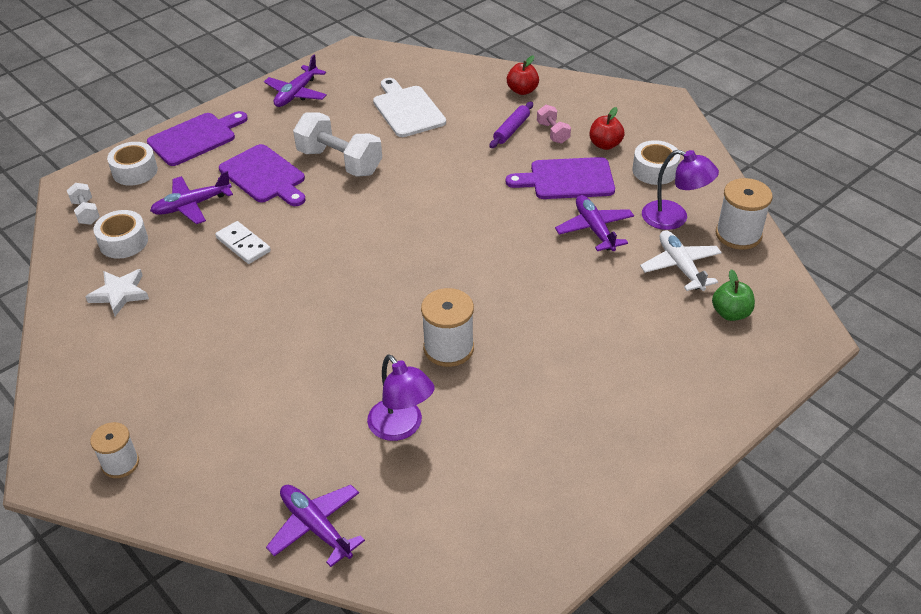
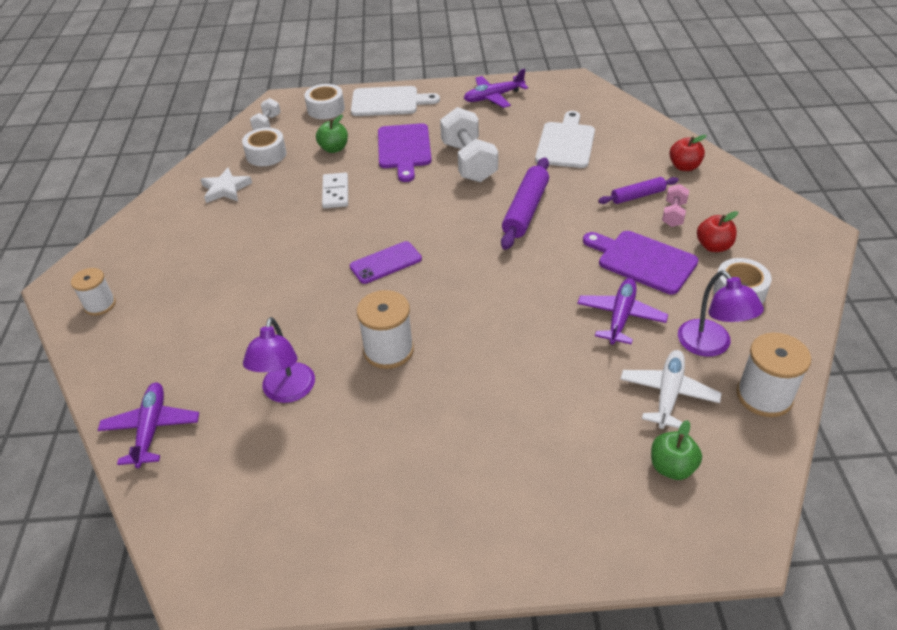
camera: 40 degrees right, 0 degrees up
purple cutting board [147,111,248,166] -> white cutting board [351,86,440,116]
purple plane [150,171,233,224] -> green apple [316,115,348,153]
none -> purple phone [350,241,422,284]
none -> purple rolling pin [501,157,549,250]

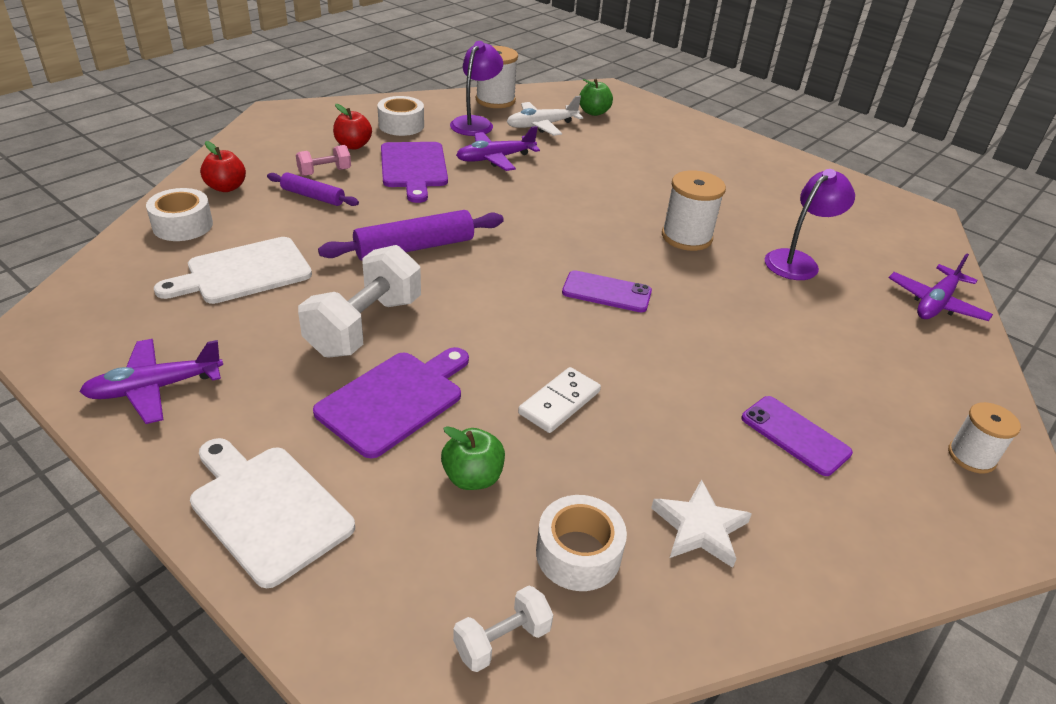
camera: 140 degrees left, 5 degrees down
white tape [304,84,345,119] -> white tape moved to [146,188,213,241]
purple plane [464,69,528,108] -> purple plane turned 135 degrees clockwise [80,339,223,424]
none -> purple phone [741,396,853,476]

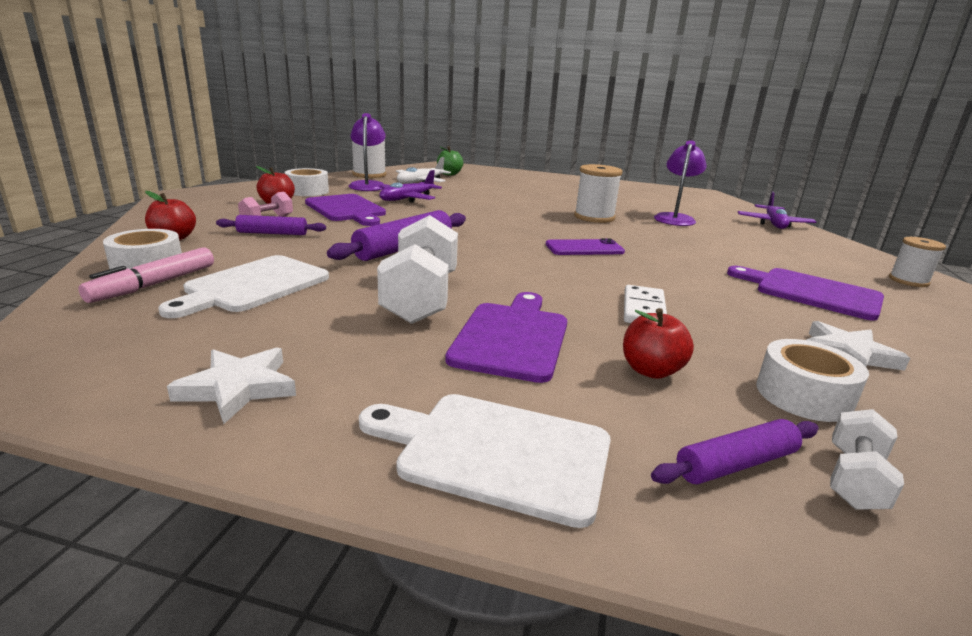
camera: 25 degrees left, 15 degrees down
purple plane [80,339,223,424] -> white star [167,347,296,424]
green apple [441,426,505,490] -> red apple [623,308,694,379]
purple phone [741,396,853,476] -> purple cutting board [727,266,884,321]
none -> pink marker [78,247,214,303]
none -> purple rolling pin [651,419,819,485]

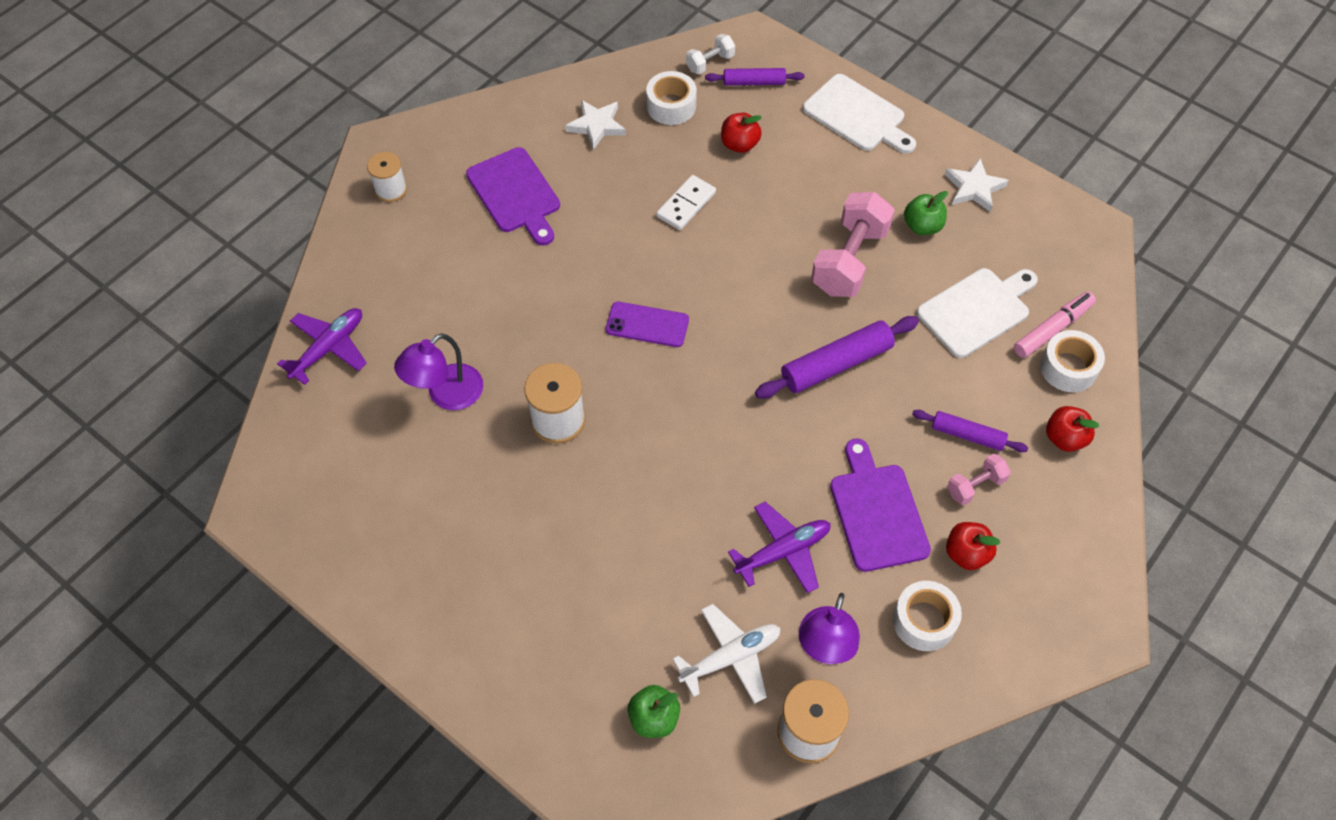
camera: 155 degrees left, 35 degrees up
white dumbbell [377,215,458,324] -> pink dumbbell [811,192,895,297]
purple cutting board [445,292,567,383] -> none
none -> green apple [904,191,948,235]

